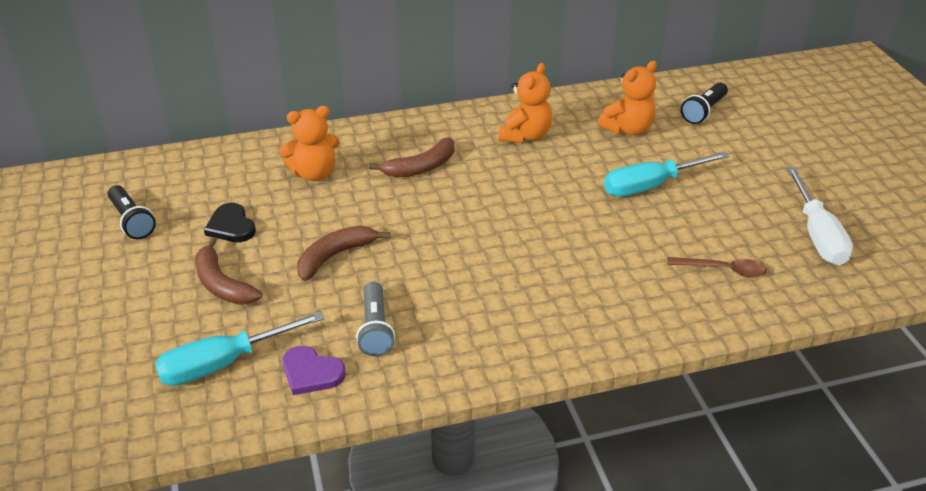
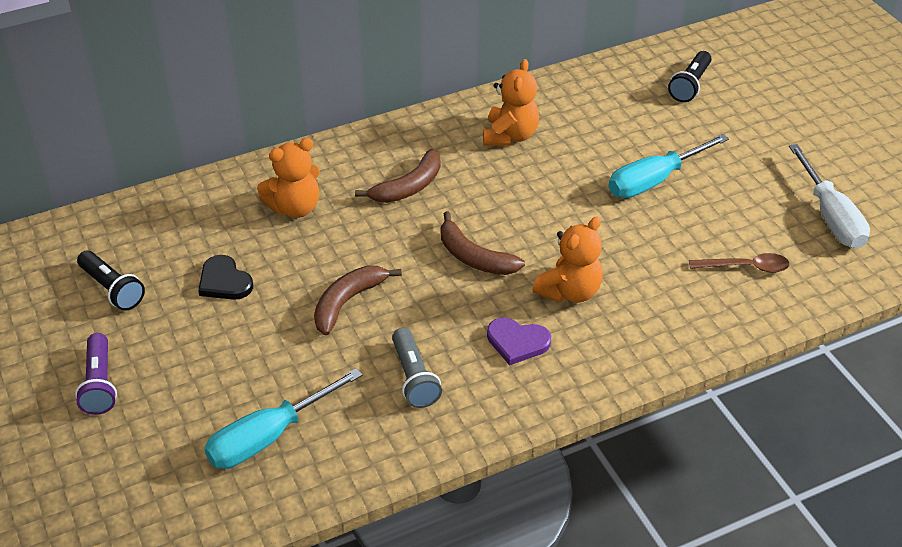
camera: 10 degrees left, 5 degrees up
brown banana [195,237,262,305] -> brown banana moved to [441,211,525,275]
purple heart [282,346,346,395] -> purple heart moved to [487,318,551,365]
orange teddy bear [598,61,657,135] -> orange teddy bear moved to [533,217,603,303]
none -> purple flashlight [75,333,117,415]

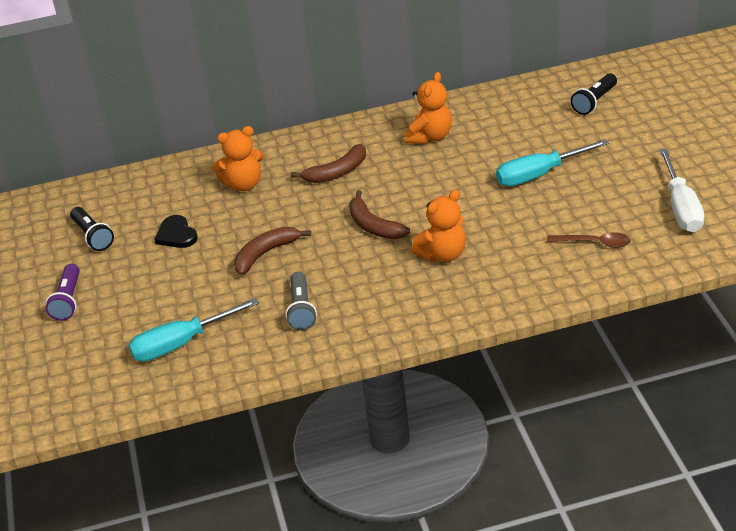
camera: 15 degrees right, 5 degrees down
purple heart [487,318,551,365] -> none

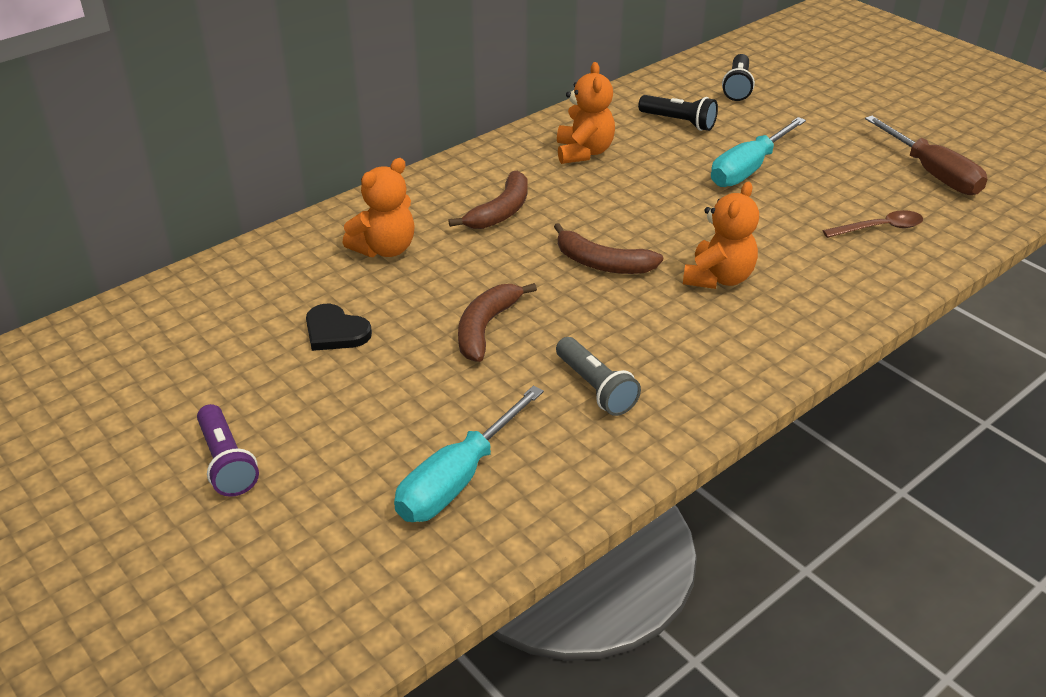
camera: 30 degrees left, 0 degrees up
black flashlight [70,207,114,251] -> black flashlight moved to [638,95,718,131]
white screwdriver [659,149,705,232] -> brown screwdriver [865,116,987,195]

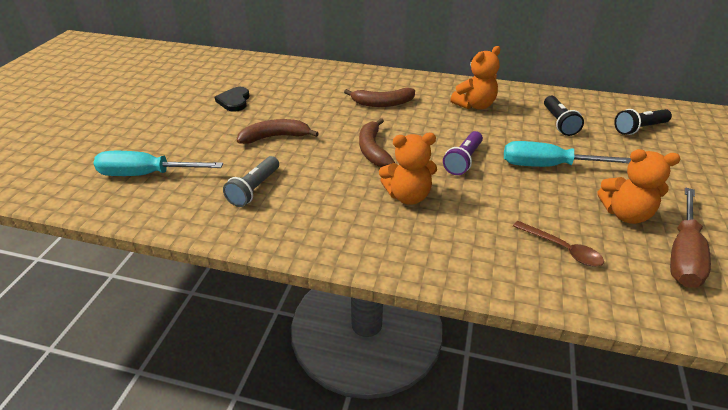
camera: 55 degrees right, 0 degrees up
purple flashlight [197,404,259,497] -> purple flashlight moved to [443,131,483,175]
orange teddy bear [343,158,415,257] -> orange teddy bear moved to [597,149,680,224]

